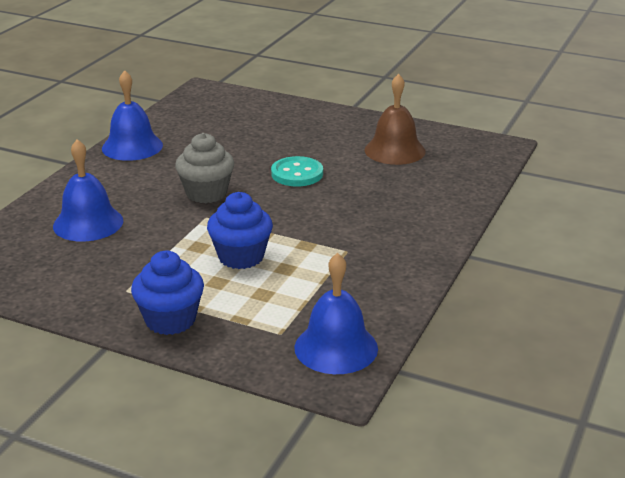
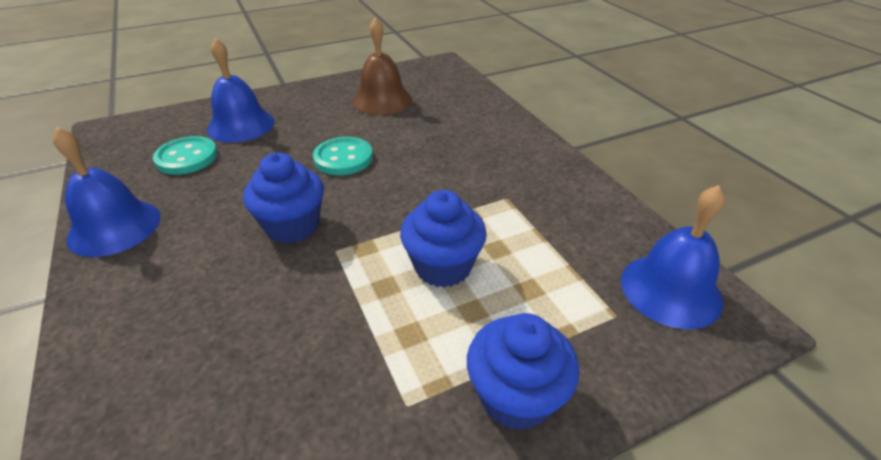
camera: 50 degrees left, 10 degrees up
blue bell [53,139,123,242] -> blue bell moved to [207,38,275,143]
grey cupcake [175,133,234,203] -> blue cupcake [243,153,324,244]
none -> turquoise button [153,136,218,175]

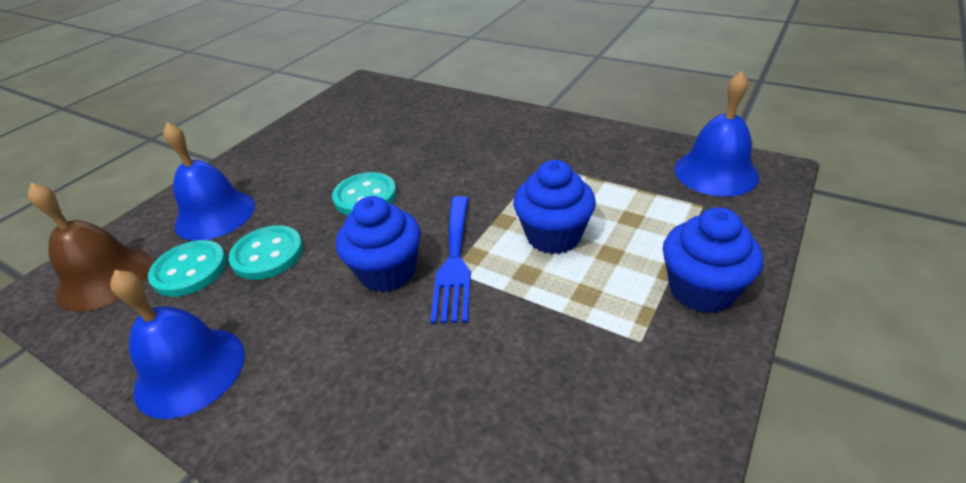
camera: 30 degrees left, 0 degrees up
brown bell [352,17,412,115] -> brown bell moved to [28,183,152,312]
none -> turquoise button [229,225,303,280]
none -> blue fork [430,196,471,324]

